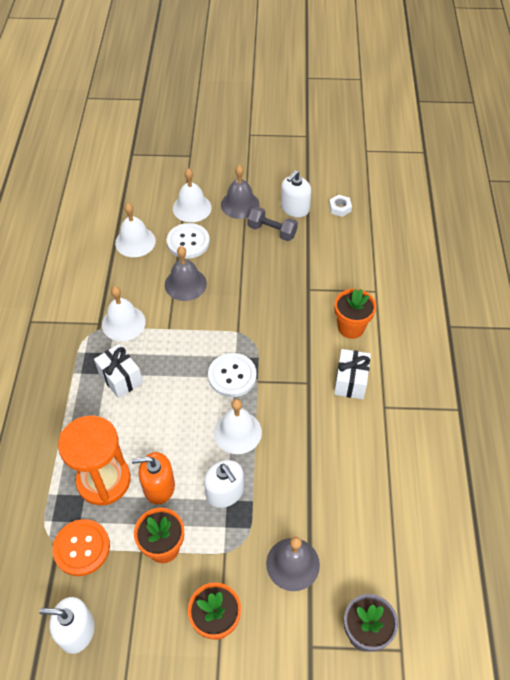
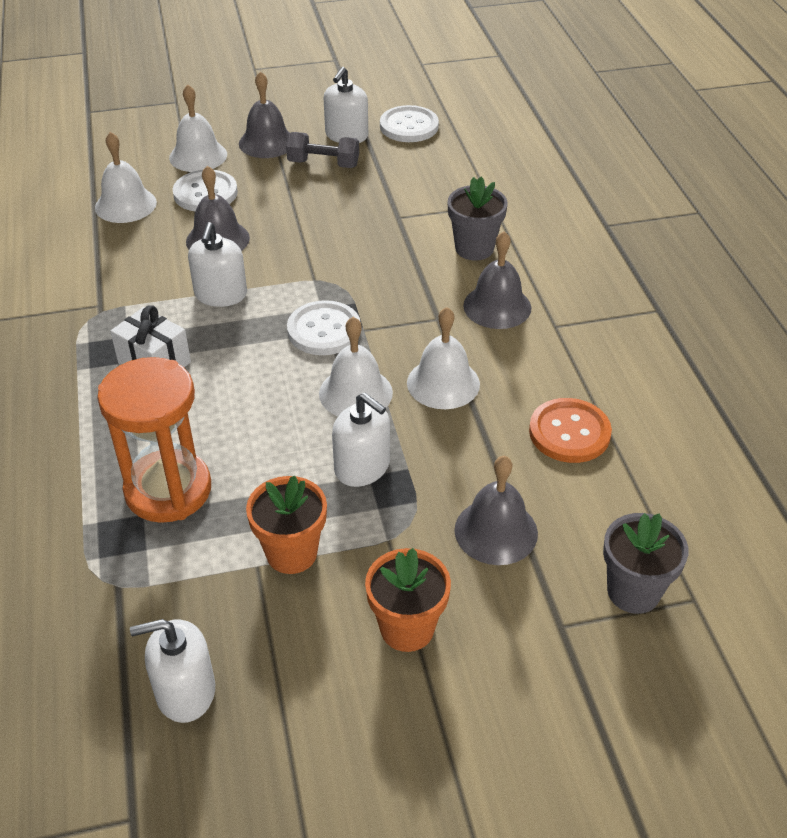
camera: 15 degrees left, 10 degrees down
orange button [52,519,110,576] -> orange button moved to [529,398,612,463]
white bell [102,286,146,341] -> white bell moved to [407,307,480,409]
orange soap dispenser [132,452,175,505] -> none
white nut [329,195,352,217] -> white button [380,105,439,142]
white gift [334,349,371,399] -> grey bell [463,231,531,329]
orange flower pot [335,289,376,339] -> grey flower pot [448,177,508,261]
none -> white soap dispenser [188,222,247,307]

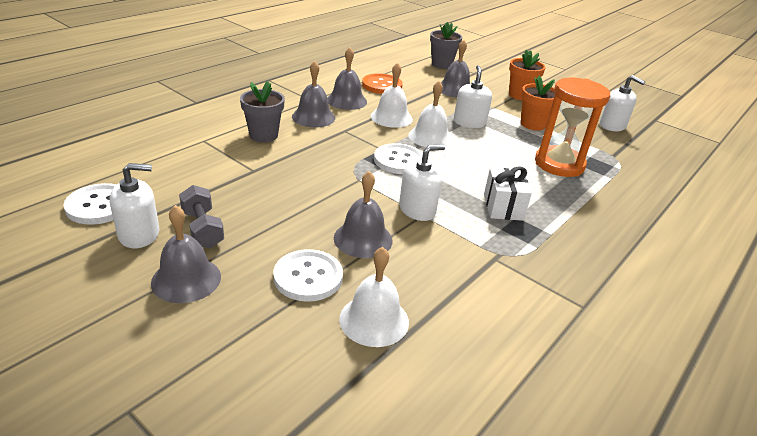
camera: 130 degrees left, 10 degrees down
white bell [169,84,227,172] -> none
none -> grey bell [327,47,367,110]

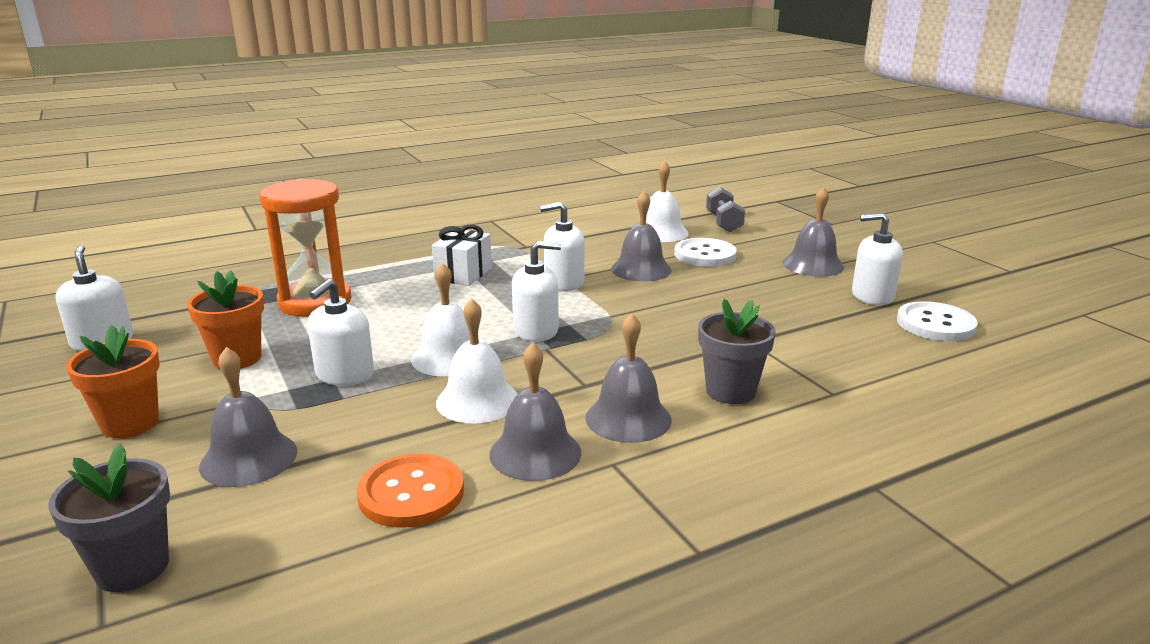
camera: 155 degrees left, 10 degrees down
grey dumbbell [179,185,224,248] -> grey dumbbell moved to [706,187,745,232]
white button [374,143,423,174] -> white soap dispenser [512,241,561,342]

